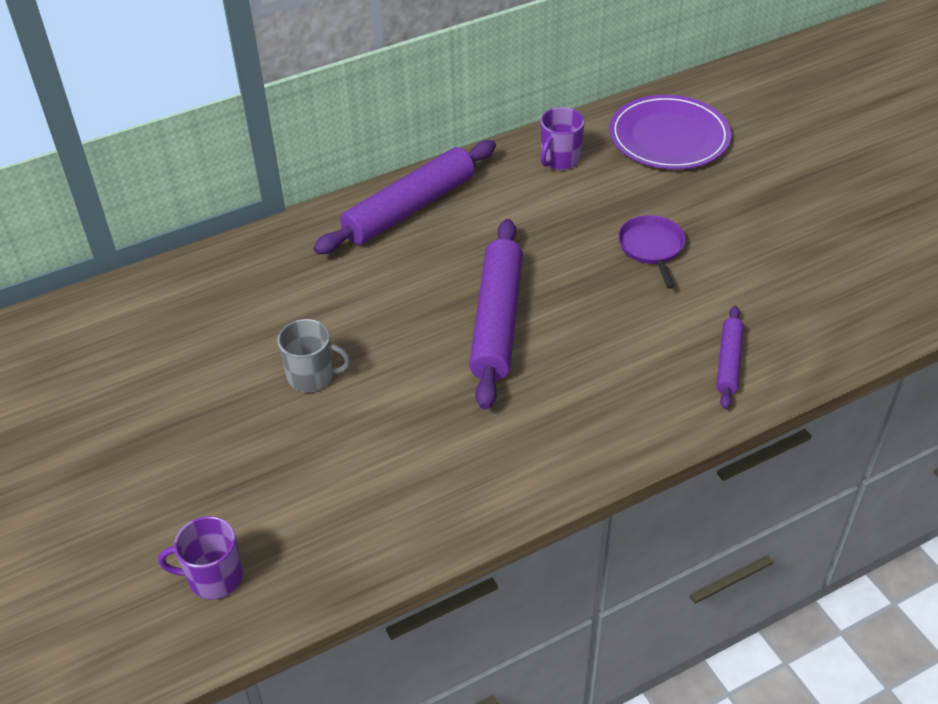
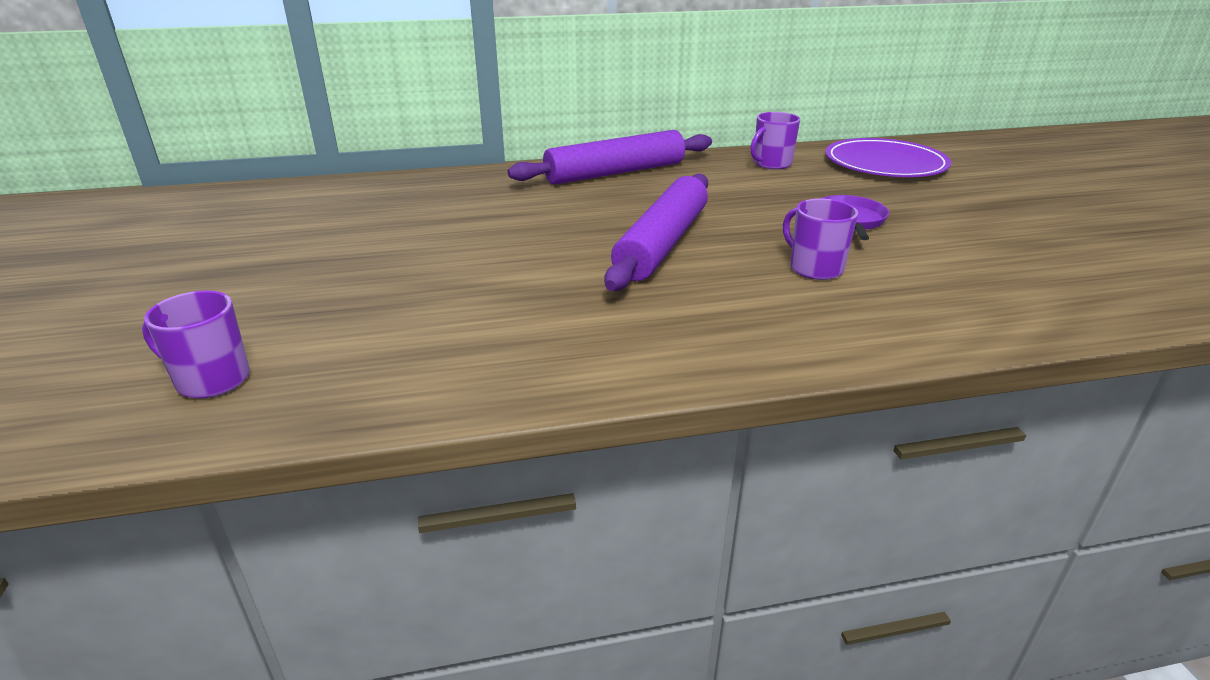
camera: 15 degrees right, 15 degrees down
grey mug [277,319,351,392] -> none
purple rolling pin [716,306,744,409] -> none
none -> purple mug [783,198,858,280]

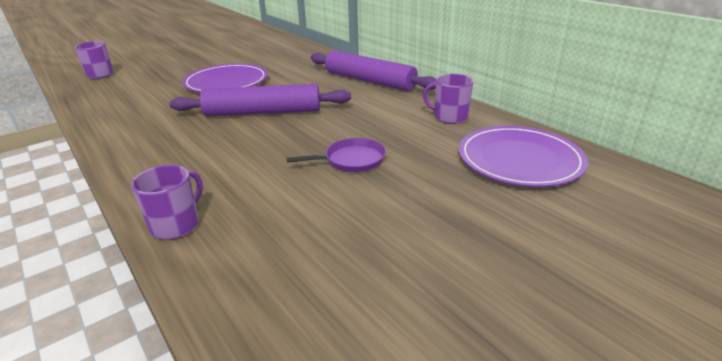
camera: 65 degrees right, 0 degrees up
purple mug [783,198,858,280] -> purple mug moved to [131,165,203,240]
none -> purple plate [182,64,268,93]

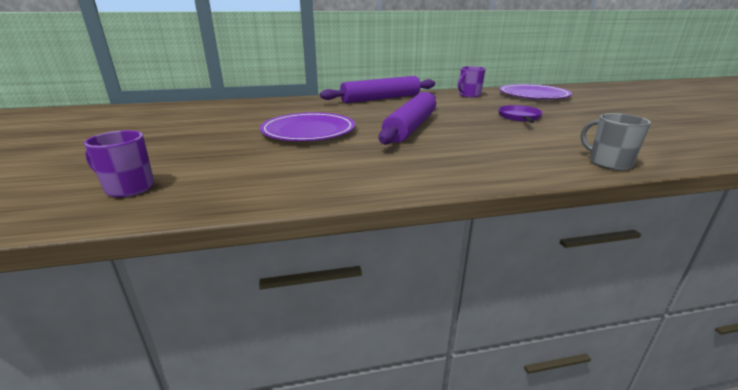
camera: 65 degrees left, 5 degrees down
purple mug [131,165,203,240] -> grey mug [581,113,651,170]

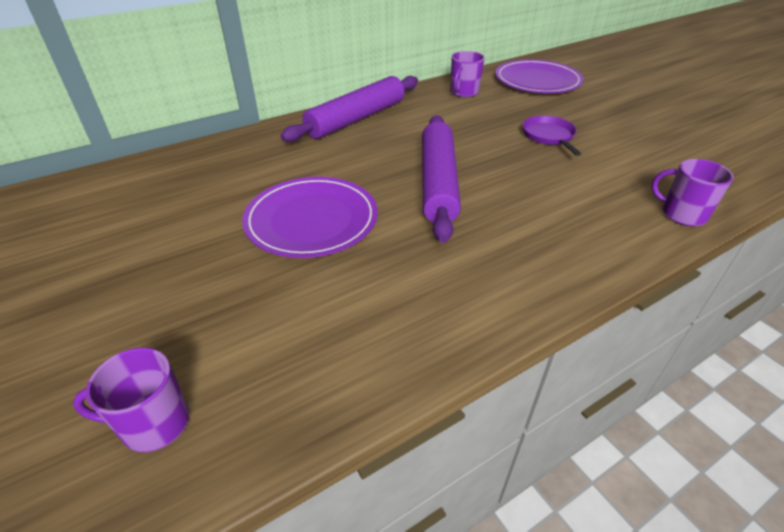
camera: 20 degrees left, 15 degrees up
grey mug [581,113,651,170] -> purple mug [651,159,734,226]

